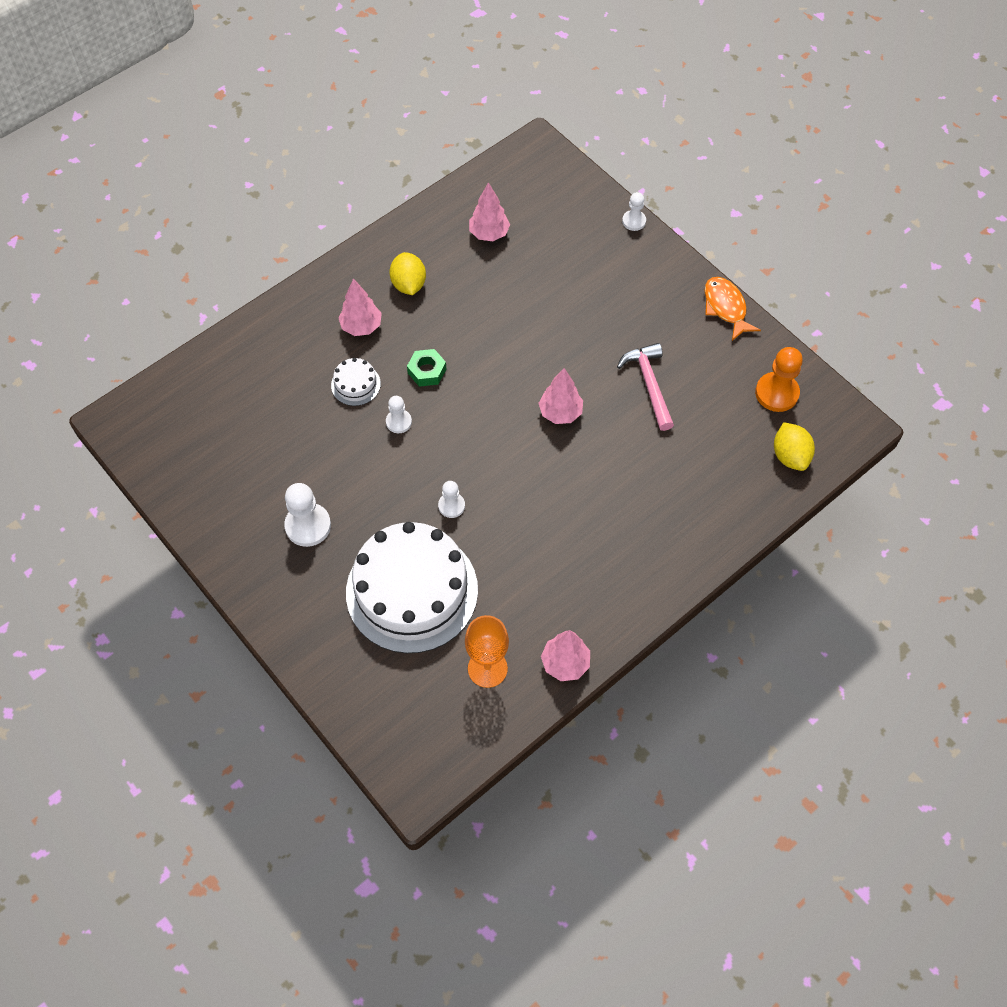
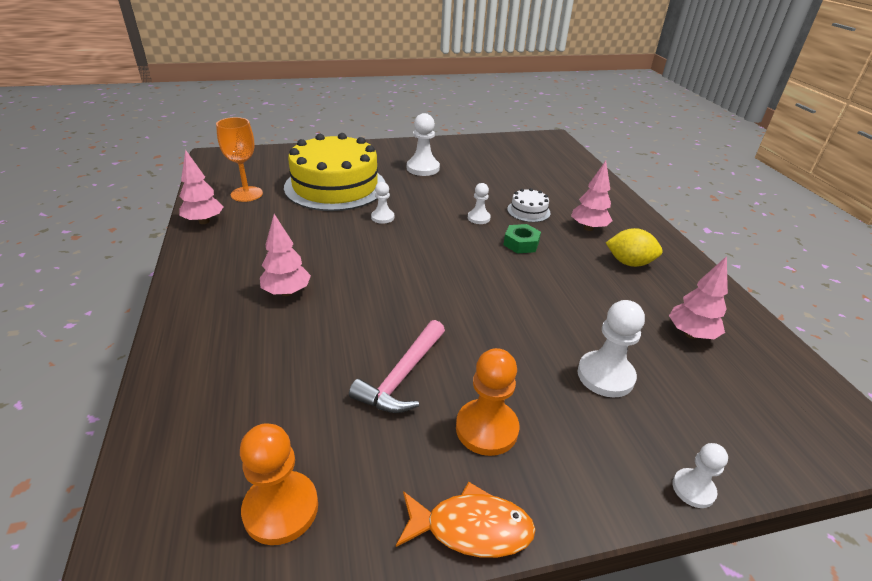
camera: 115 degrees right, 25 degrees down
white cake [346,522,478,653] -> yellow cake [284,133,385,211]
pink tree [538,368,583,424] -> pink tree moved to [260,214,311,296]
pink hammer [617,343,674,431] -> pink hammer turned 105 degrees clockwise [349,320,445,413]
yellow lemon [774,422,815,471] -> none
none -> orange pawn [456,348,519,456]
none -> white pawn [578,300,645,398]

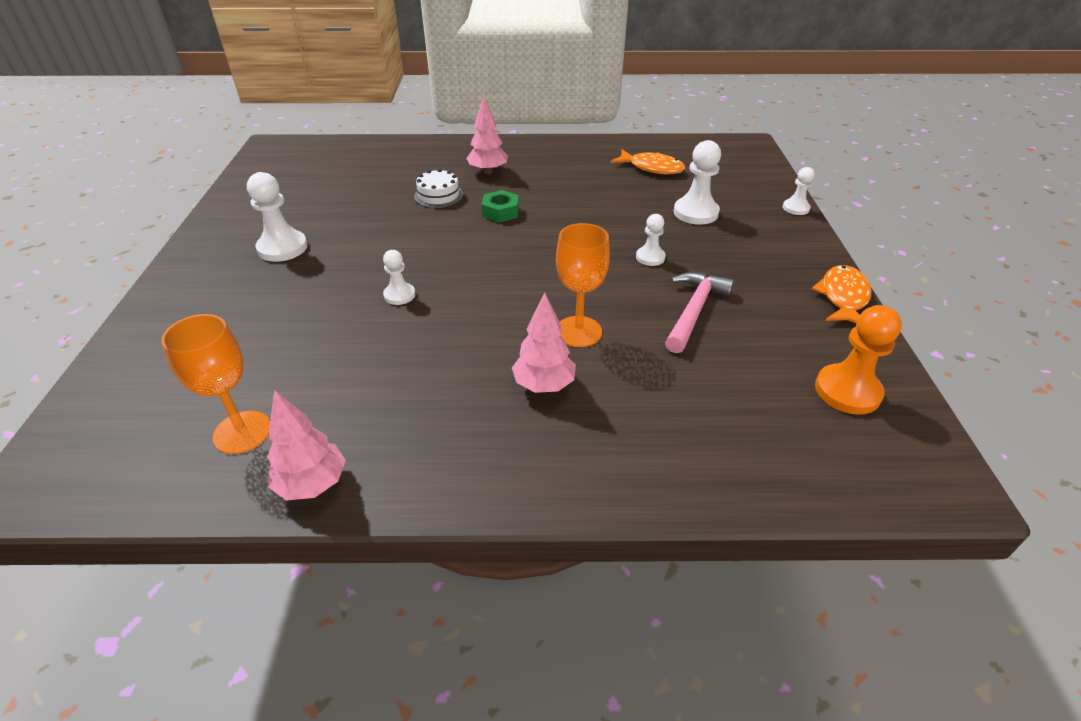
camera: 75 degrees left, 5 degrees up
yellow cake [284,133,385,211] -> none
pink hammer [349,320,445,413] -> pink hammer turned 105 degrees counterclockwise [665,272,734,353]
orange pawn [456,348,519,456] -> none
white pawn [468,183,491,224] -> white pawn moved to [636,214,666,266]
yellow lemon [606,228,663,267] -> none
pink tree [669,256,728,339] -> orange fish [611,149,685,174]
none -> orange goblet [556,223,610,347]

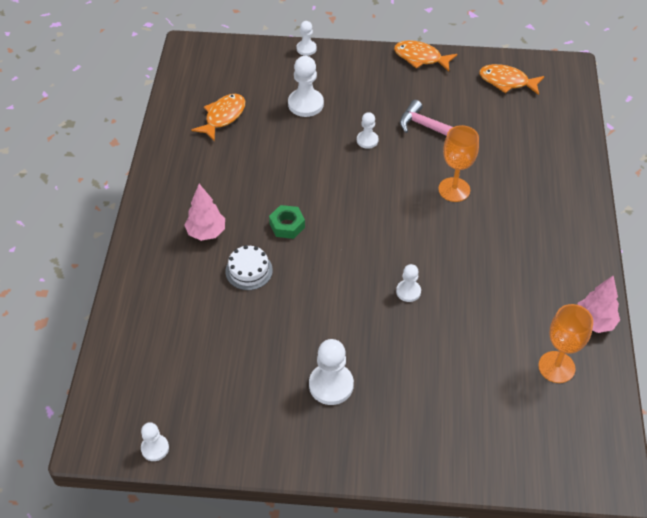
camera: 85 degrees left, 10 degrees up
pink tree [512,292,576,393] -> none
orange pawn [815,305,902,415] -> orange fish [479,64,544,95]
none -> white pawn [141,422,169,461]

